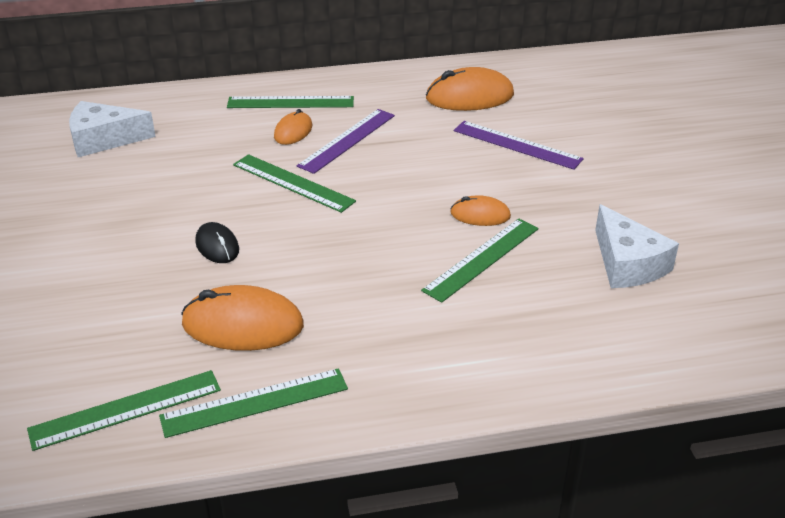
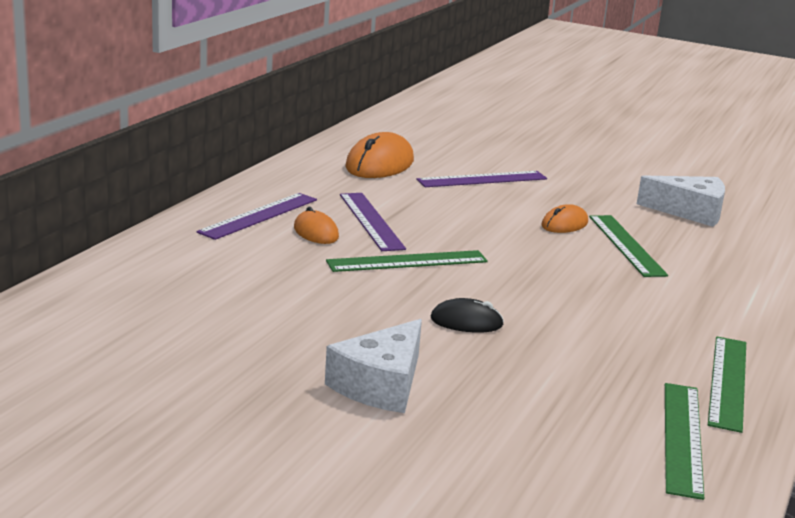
camera: 55 degrees left, 15 degrees down
white cheese [69,101,156,157] -> white cheese moved to [325,319,422,413]
orange mouse [181,285,304,351] -> none
green ruler [227,96,354,108] -> purple ruler [196,193,317,240]

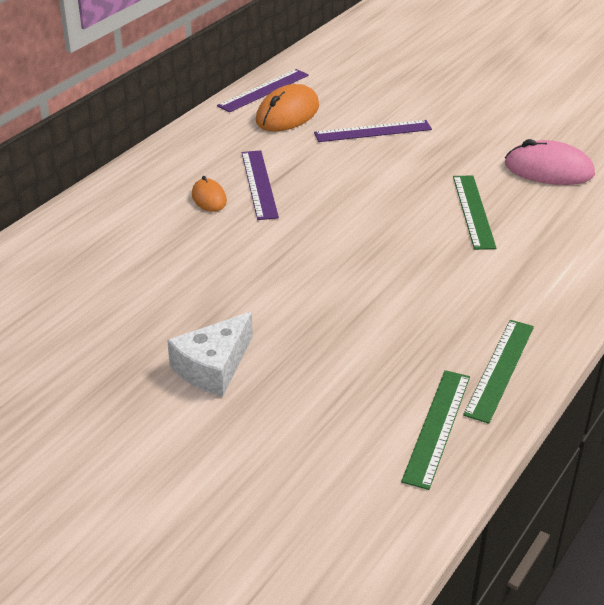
camera: 10 degrees right, 15 degrees up
purple ruler [196,193,317,240] -> purple ruler moved to [217,69,309,112]
green ruler [326,250,488,272] -> none
black mouse [431,298,504,333] -> none
orange mouse [542,204,588,233] -> none
white cheese [637,175,725,227] -> pink mouse [505,139,595,185]

